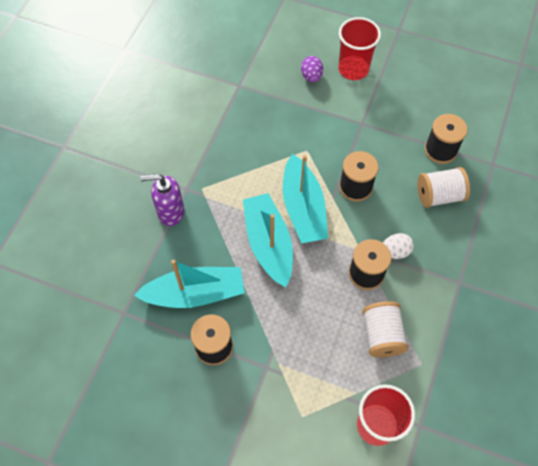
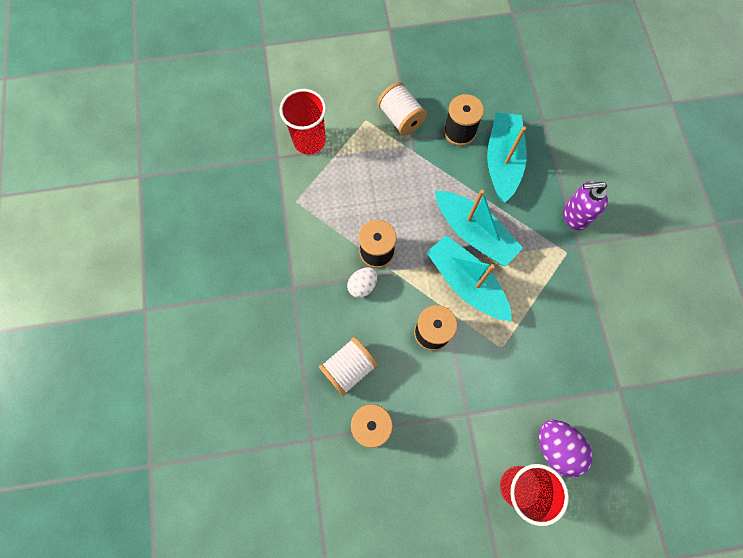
camera: 150 degrees right, 10 degrees up
turquoise boat [134,260,244,308] -> turquoise boat turned 135 degrees clockwise [487,113,527,203]
purple soap dispenser [140,174,184,226] -> purple soap dispenser turned 150 degrees counterclockwise [563,181,608,230]
purple egg [301,56,323,83] -> purple egg [539,420,593,478], size x1.56
white spool [362,301,408,357] -> white spool moved to [377,82,427,135]

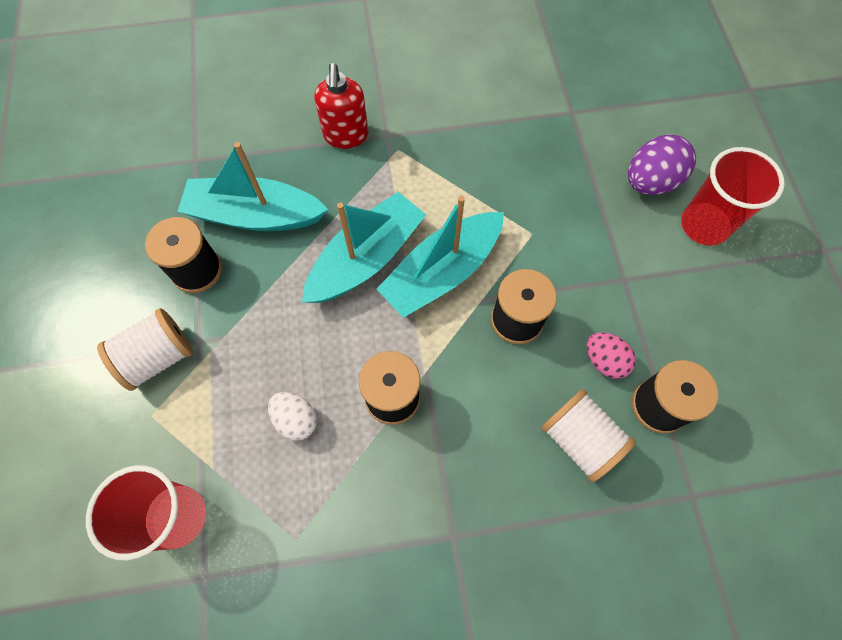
camera: 90 degrees left, 5 degrees down
white egg [347,267,377,298] -> white egg moved to [268,392,317,441]
purple soap dispenser [563,181,608,230] -> red soap dispenser [314,63,368,149]
none -> pink egg [587,332,636,379]

